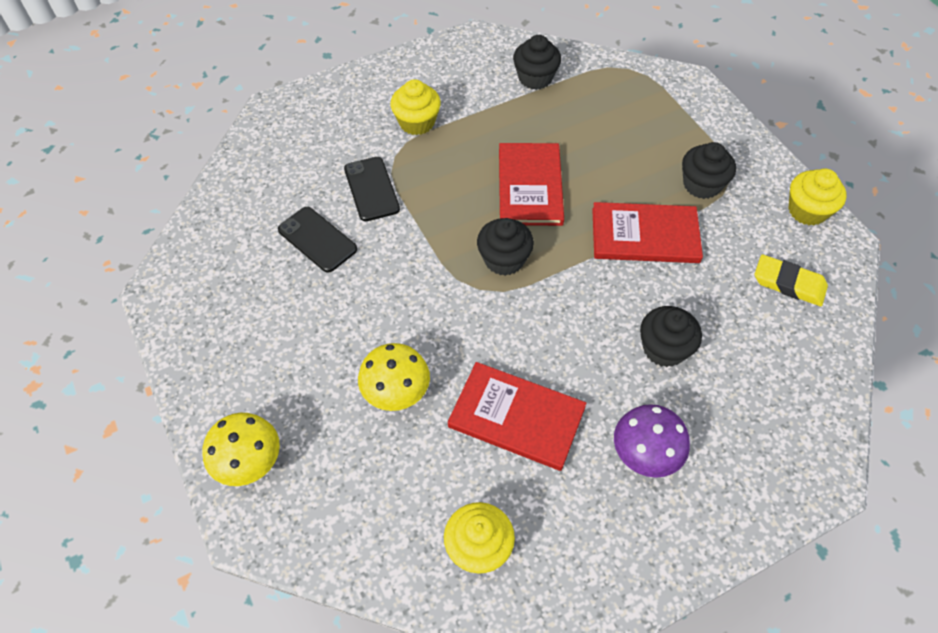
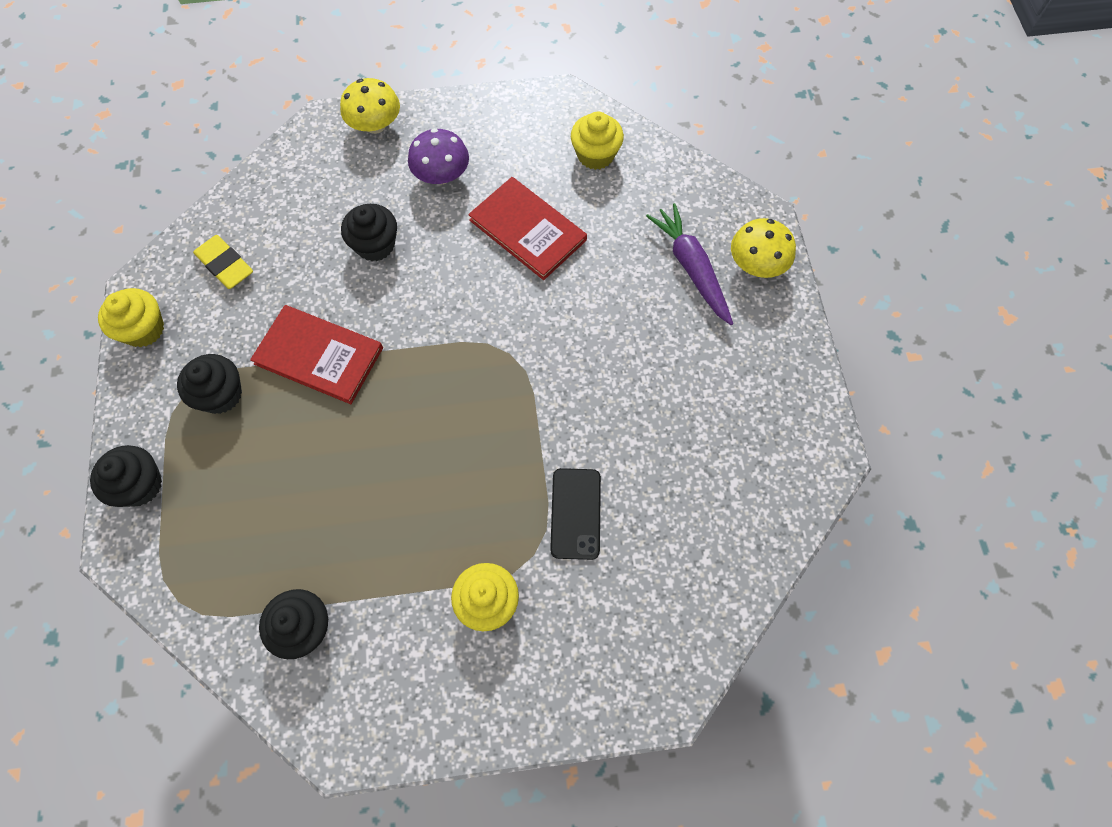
camera: 160 degrees left, 10 degrees up
black phone [278,207,357,273] -> none
yellow mushroom [358,343,430,411] -> yellow mushroom moved to [340,78,400,134]
black cupcake [477,218,534,276] -> black cupcake moved to [90,445,162,507]
red book [499,143,564,226] -> none
none -> purple carrot [646,203,733,325]

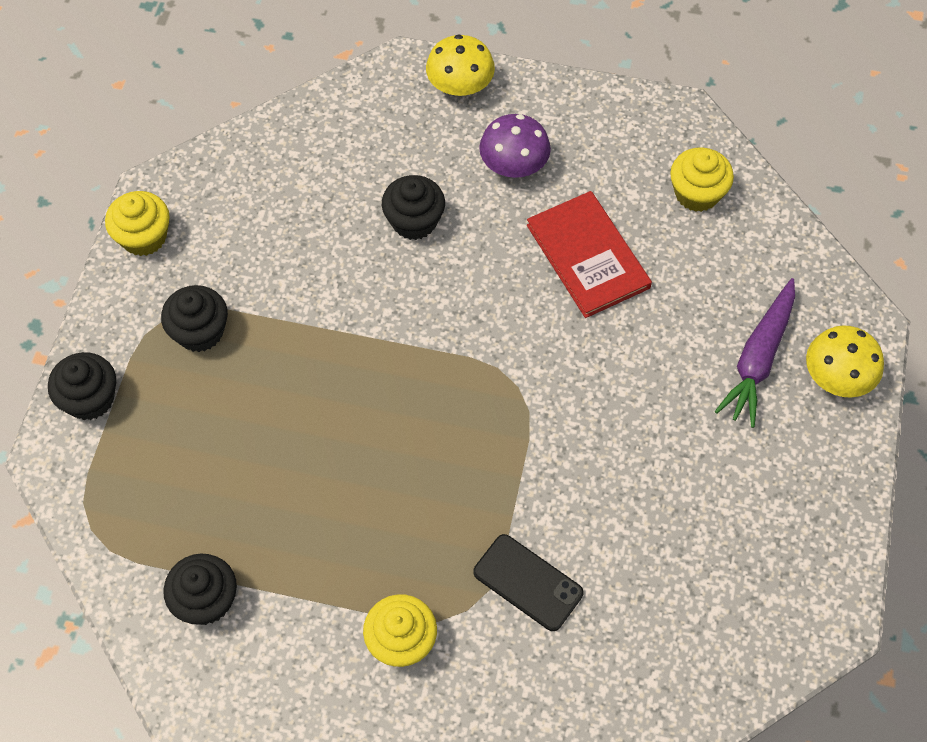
camera: 20 degrees right, 5 degrees down
yellow eraser [193,235,253,289] -> none
red book [250,305,383,404] -> none
black phone [550,468,601,560] -> black phone turned 75 degrees counterclockwise [473,534,583,631]
purple carrot [646,203,733,325] -> purple carrot turned 150 degrees counterclockwise [715,278,795,428]

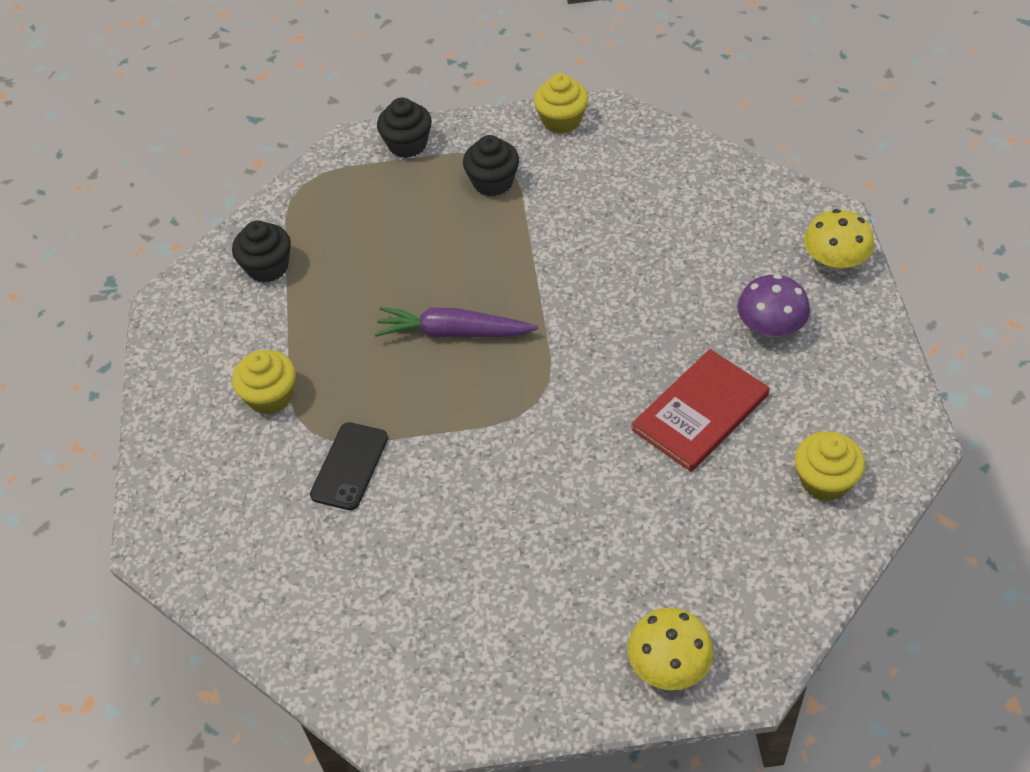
camera: 75 degrees right, 10 degrees down
black cupcake [382,175,445,240] -> none
purple carrot [715,278,795,428] -> purple carrot moved to [375,307,538,338]

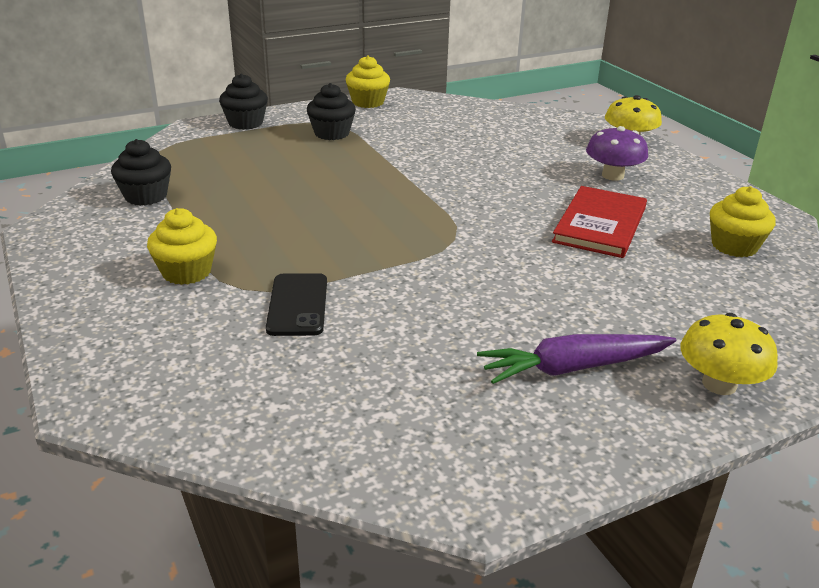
camera: 25 degrees left, 20 degrees down
purple carrot [375,307,538,338] -> purple carrot moved to [477,334,676,384]

